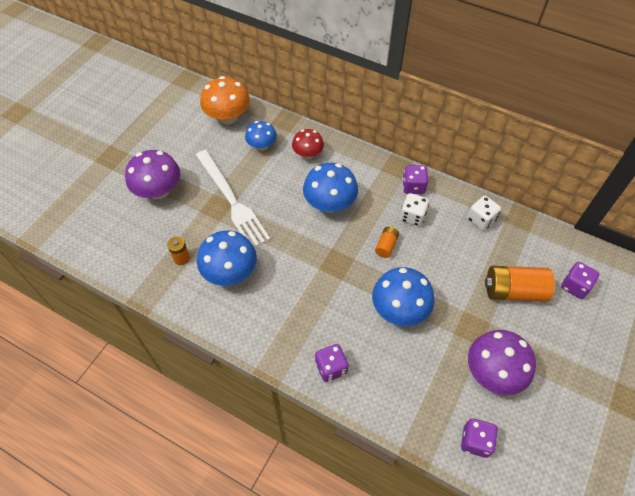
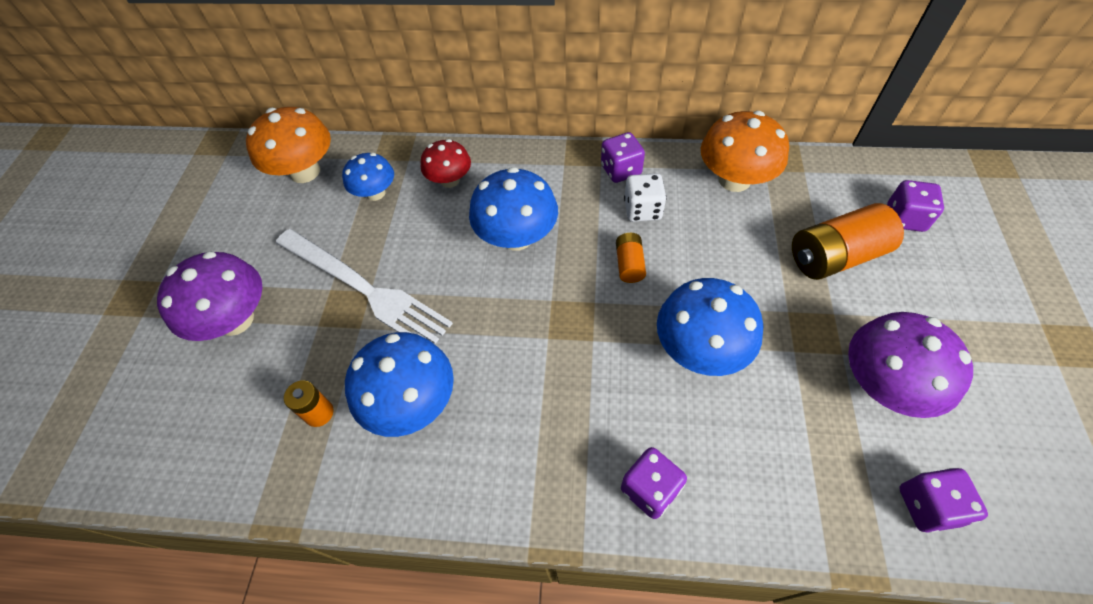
camera: 20 degrees left, 0 degrees up
white dice [467,196,501,231] -> orange mushroom [701,111,789,192]

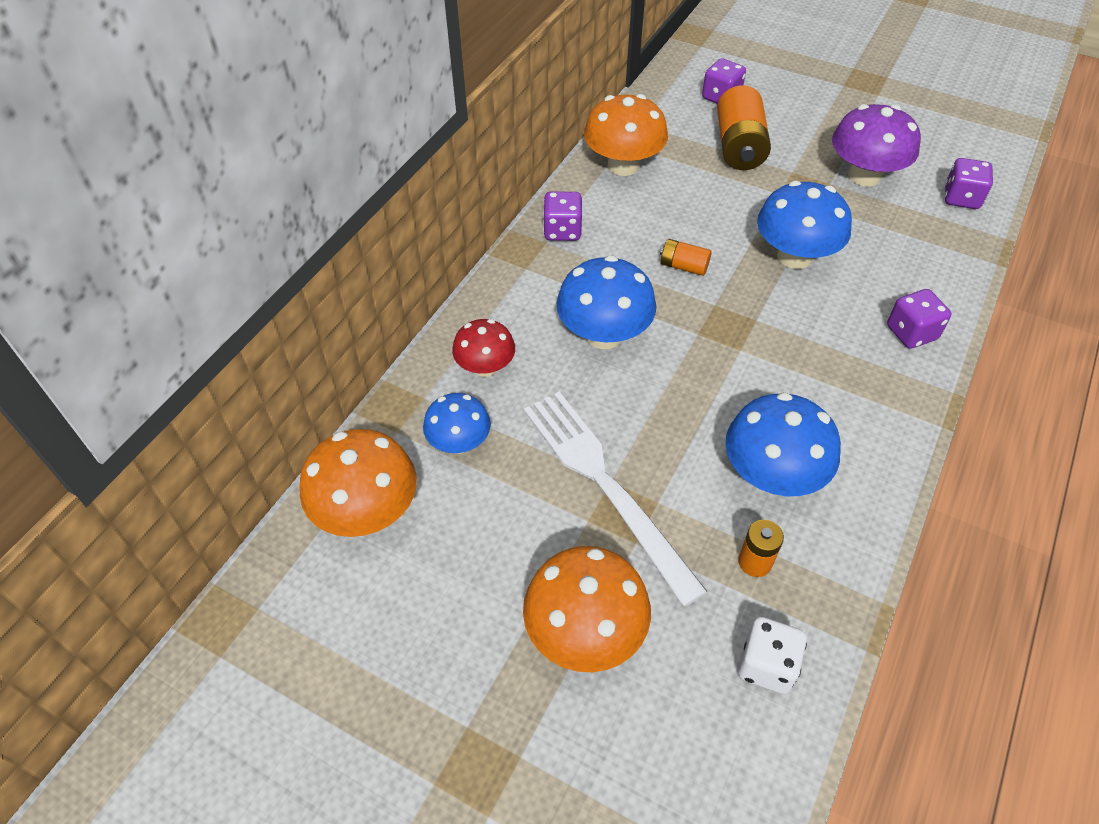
camera: 70 degrees left, 5 degrees down
purple mushroom [157,251,263,341] -> orange mushroom [523,546,651,672]
white fork [276,229,453,344] -> white fork turned 90 degrees counterclockwise [524,392,708,607]
white dice [624,173,667,222] -> white dice moved to [738,617,807,694]

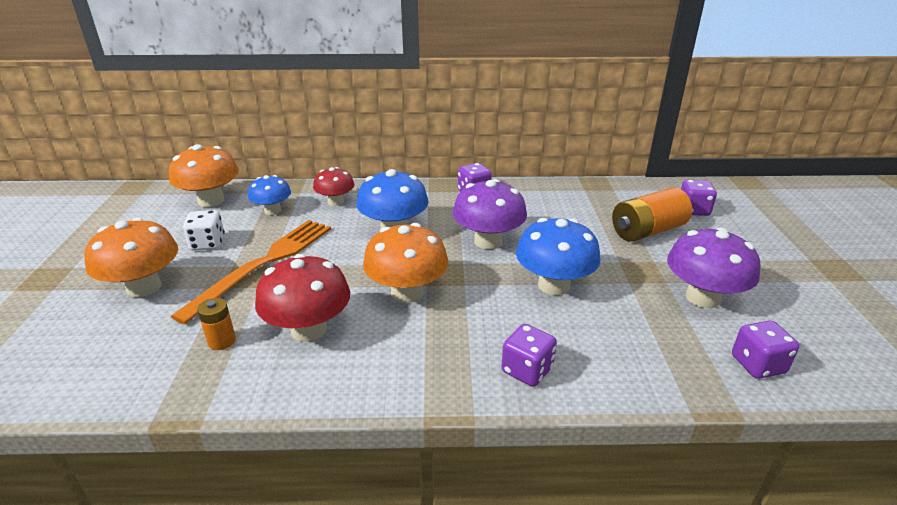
camera: 60 degrees right, 20 degrees down
white fork [524,392,708,607] -> orange fork [170,220,331,324]
orange mushroom [584,94,668,176] -> orange mushroom moved to [363,223,448,303]
orange battery [660,239,712,276] -> purple mushroom [452,179,527,249]
blue mushroom [725,392,841,496] -> red mushroom [255,254,350,342]
white dice [738,617,807,694] -> white dice moved to [183,210,225,251]

